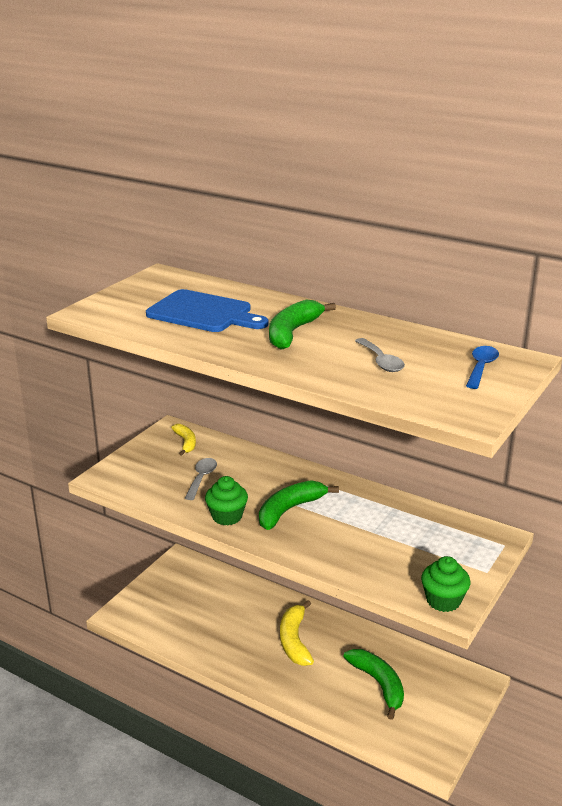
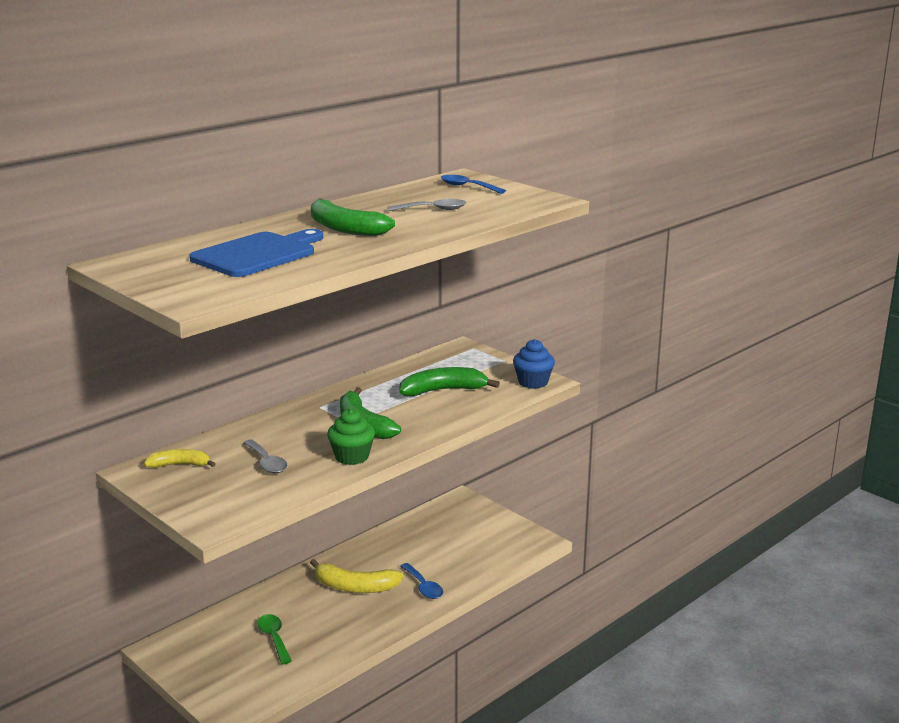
camera: 75 degrees left, 5 degrees down
grey spoon [185,458,217,500] -> grey spoon turned 150 degrees counterclockwise [243,440,288,473]
green banana [344,649,404,720] -> green banana moved to [400,367,500,396]
green cupcake [421,556,471,612] -> blue cupcake [513,339,555,389]
none -> green spoon [257,614,292,665]
none -> blue spoon [400,563,443,599]

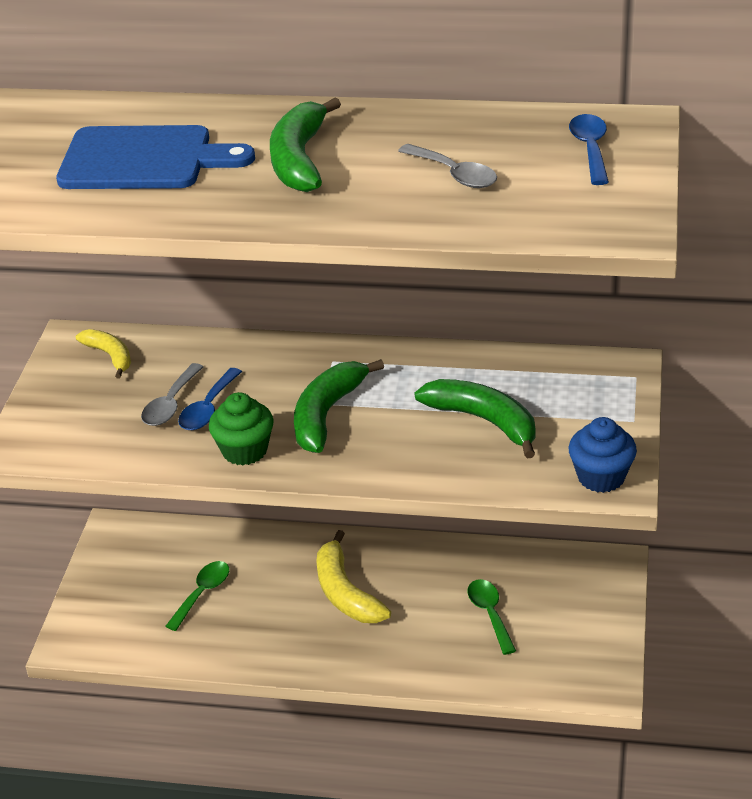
camera: 55 degrees right, 15 degrees up
blue spoon [400,563,443,599] -> blue spoon moved to [178,368,242,430]
none -> green spoon [468,579,516,655]

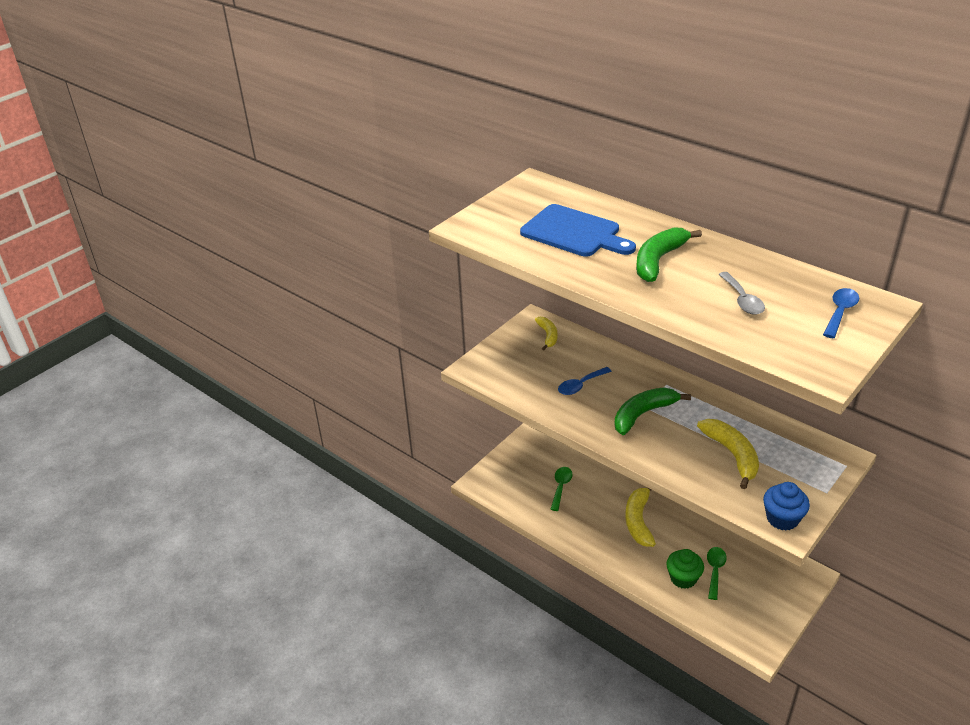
camera: 30 degrees right, 0 degrees up
grey spoon [141,363,204,426] -> none
green spoon [165,561,229,631] -> green spoon turned 45 degrees counterclockwise [550,467,572,511]
green cupcake [209,392,274,465] -> green cupcake moved to [666,549,704,589]
green banana [414,379,536,459] -> yellow banana [697,419,759,489]

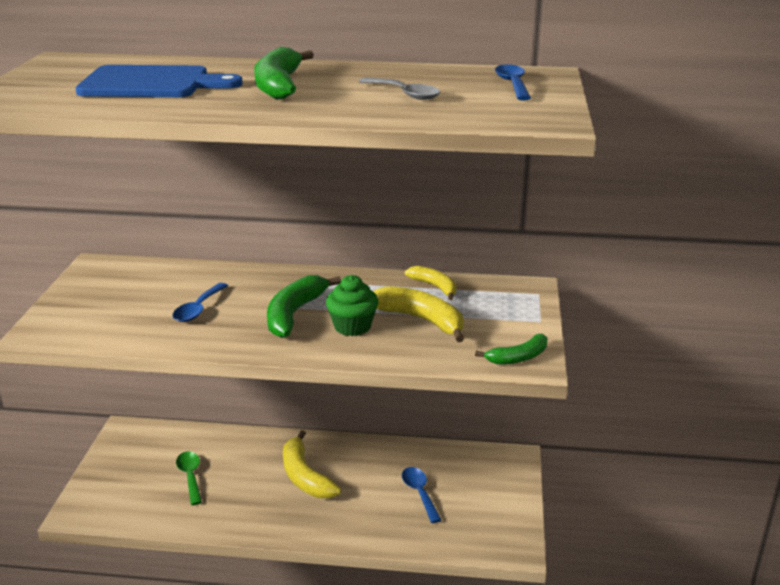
camera: 35 degrees left, 10 degrees down
yellow banana [535,317,557,350] -> yellow banana moved to [405,266,456,300]
green cupcake [666,549,704,589] -> green cupcake moved to [326,275,378,336]
green spoon [707,547,727,600] -> blue spoon [402,467,441,523]
blue cupcake [763,482,810,531] -> green banana [475,334,547,365]

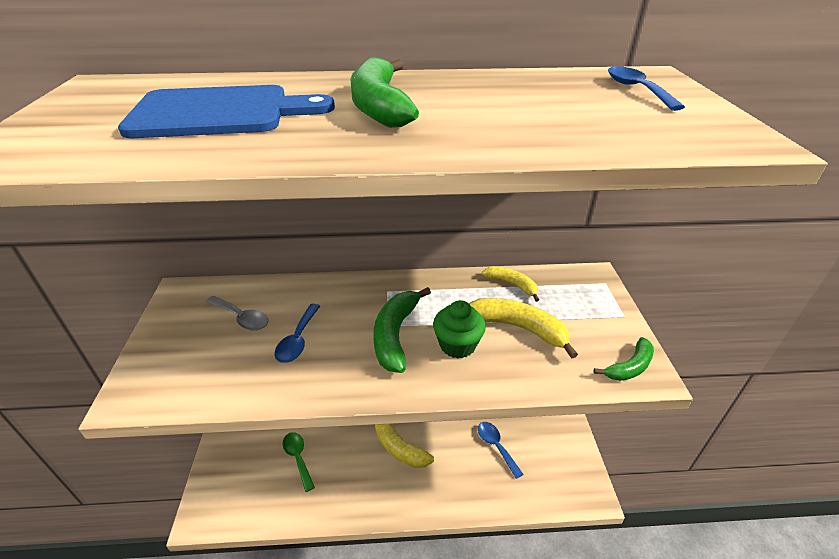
camera: 10 degrees left, 10 degrees up
grey spoon [359,77,441,100] -> grey spoon moved to [206,296,268,331]

